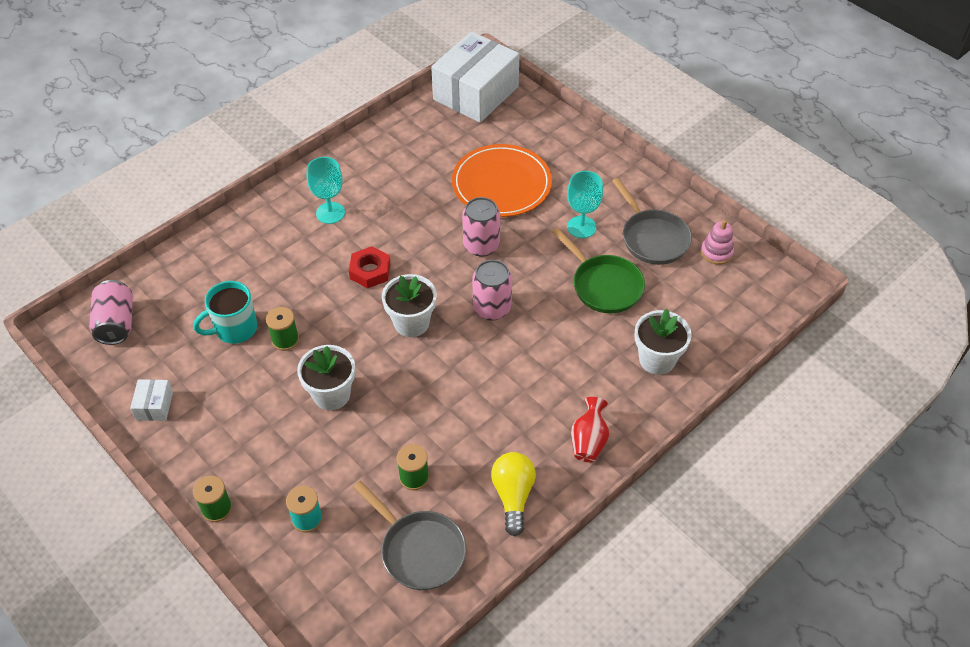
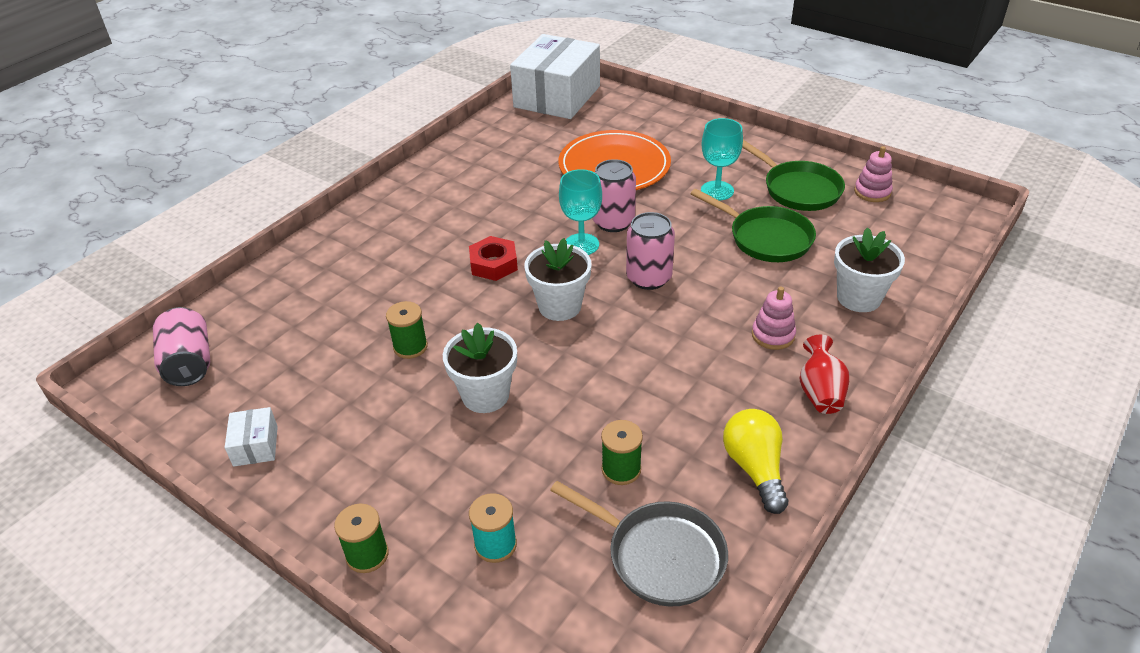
camera: 10 degrees left, 10 degrees down
turquoise mug [193,281,257,344] -> none
turquoise goblet [307,157,345,224] -> turquoise goblet moved to [559,169,602,255]
grey pan [612,178,692,265] -> green pan [742,140,845,211]
none -> pink stacking toy [752,287,796,350]

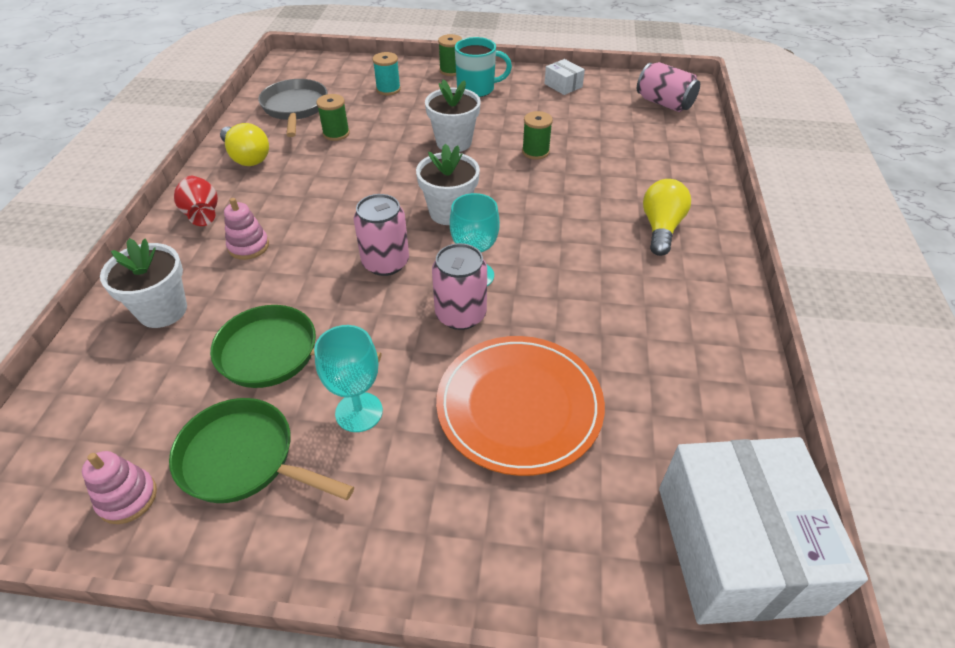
camera: 150 degrees right, 5 degrees up
red nut [469,236,518,281] -> none
grey pan [550,481,728,607] -> grey pan turned 75 degrees clockwise [258,79,328,137]
none -> turquoise mug [455,37,512,97]
none -> yellow light bulb [643,179,691,256]

